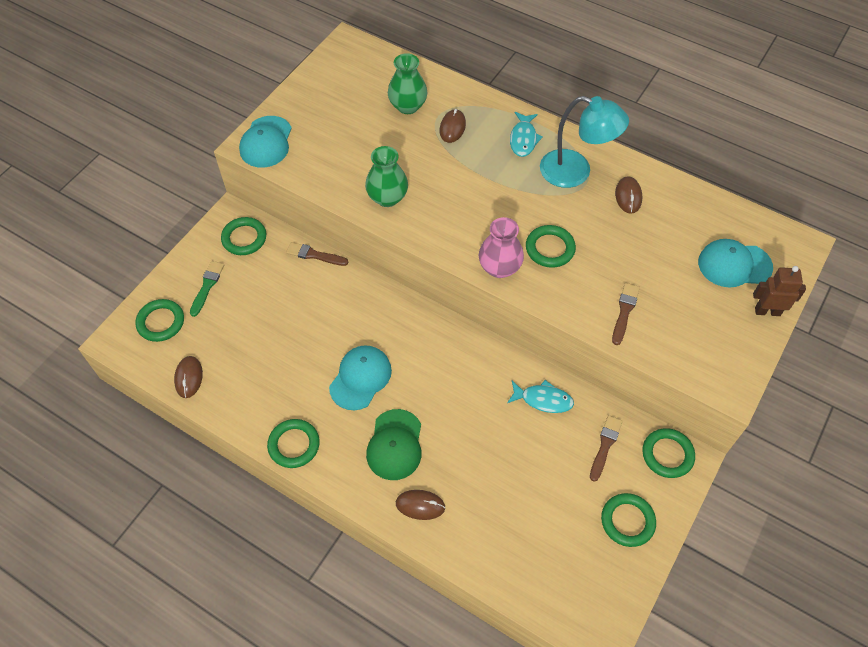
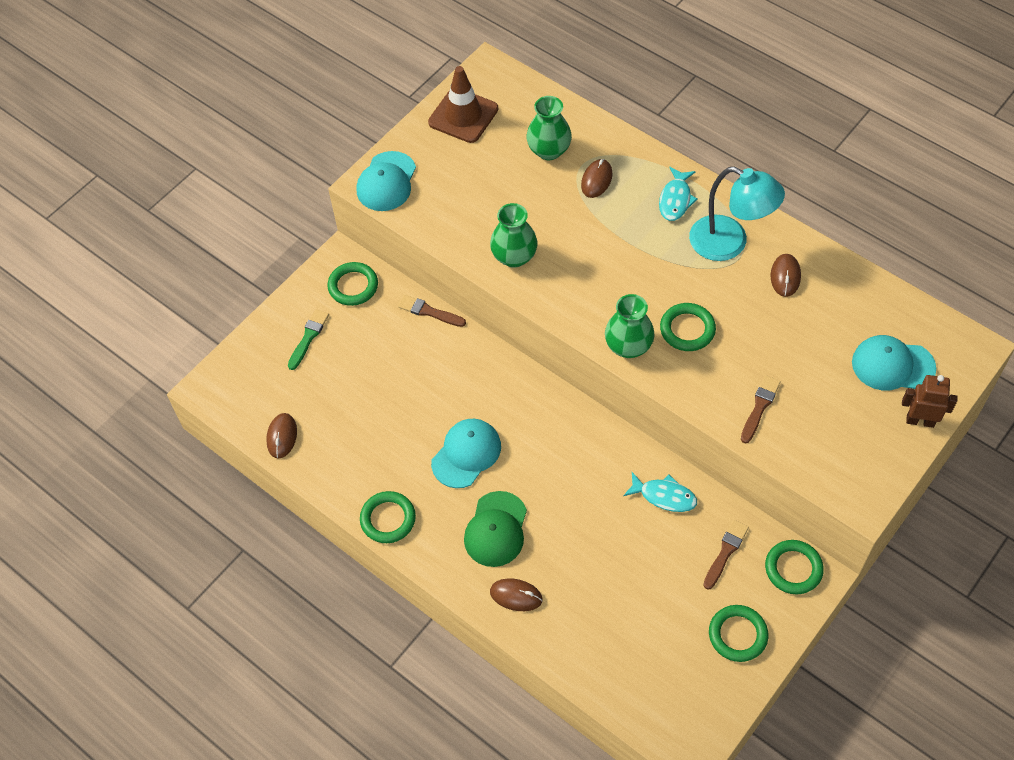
camera: 10 degrees right, 0 degrees up
green ring [135,299,184,342] -> none
pink vase [479,217,524,278] -> green vase [605,294,654,358]
none -> brown traffic cone [428,66,498,143]

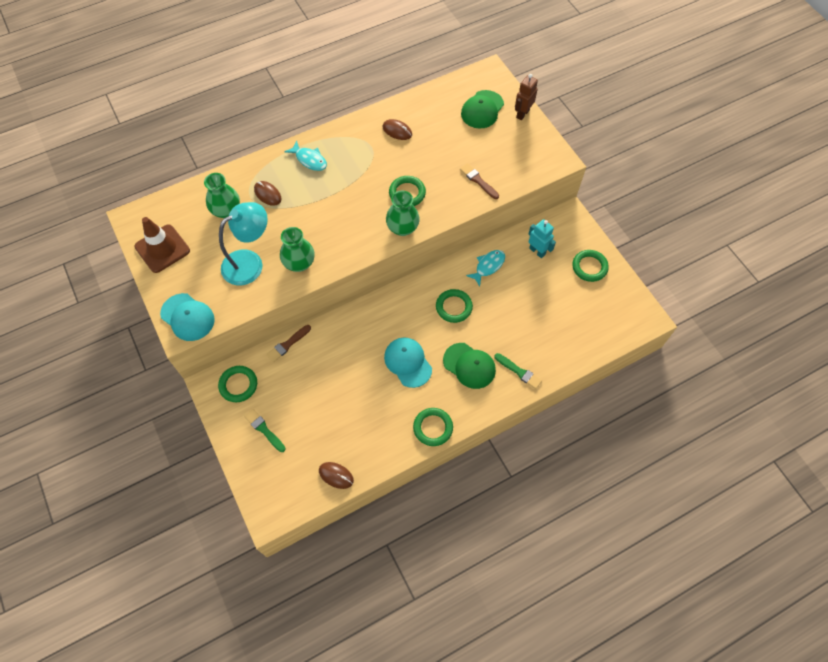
camera: 70 degrees left, 5 degrees up
brown mouse [490,579,542,611] -> green brush [494,353,542,389]
turquoise lamp [689,167,785,261] -> turquoise lamp moved to [219,202,268,285]
brown brush [703,520,749,589] -> turquoise robot [528,219,556,258]
green ring [765,540,824,594] -> green ring moved to [436,289,473,323]
turquoise cap [852,335,936,390] -> green cap [461,90,504,129]

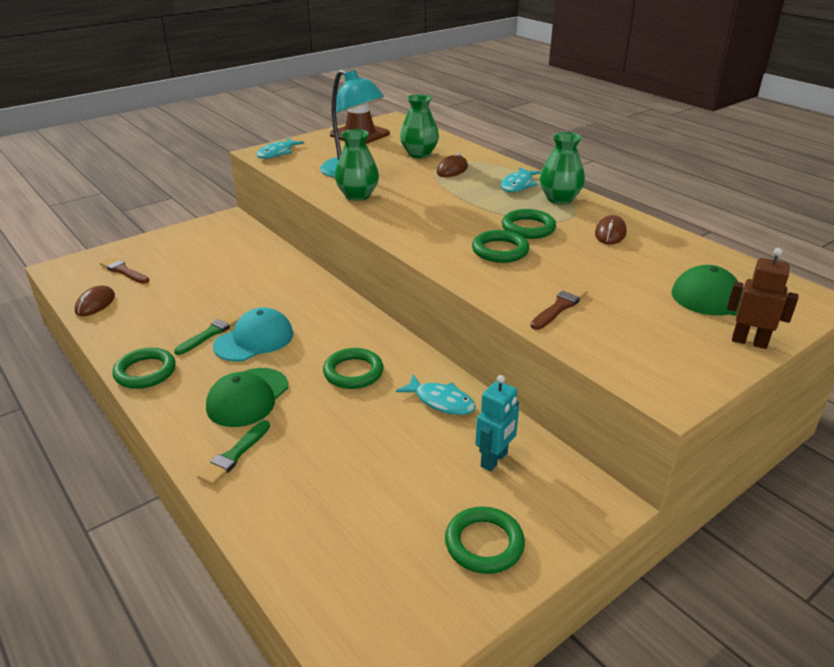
camera: 80 degrees right, 30 degrees down
turquoise cap [160,293,215,341] -> turquoise fish [256,138,304,159]
green ring [218,366,257,402] -> green ring moved to [502,209,556,239]
green brush [244,409,286,452] -> green brush moved to [174,313,240,355]
brown brush [266,325,311,362] -> brown brush moved to [100,257,149,284]
green vase [386,191,420,236] -> green vase moved to [540,132,585,204]

